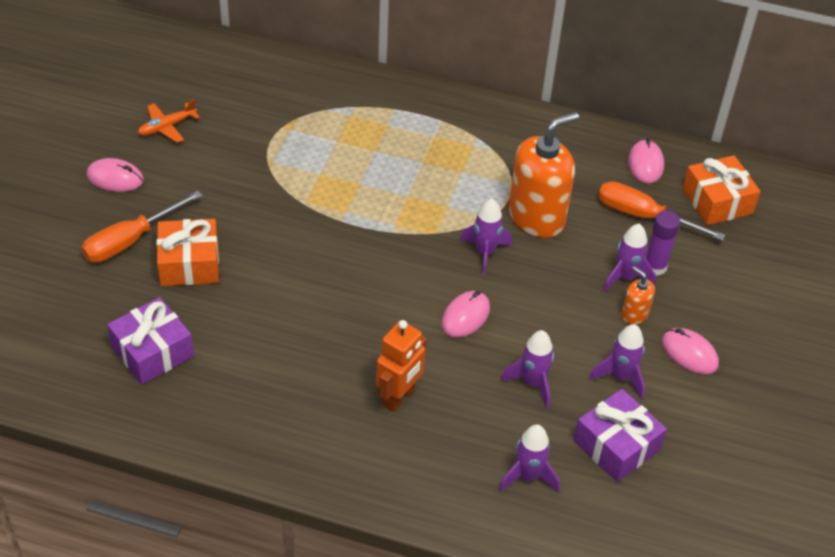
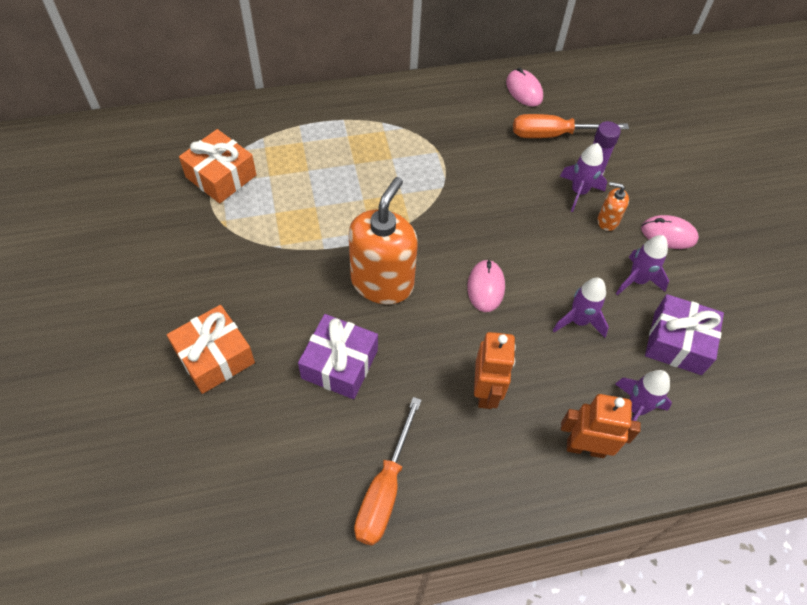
camera: 30 degrees left, 10 degrees up
orange screwdriver [81,191,203,263] -> orange screwdriver moved to [354,397,422,546]
pink mouse [86,158,144,192] -> none
purple gift [107,297,194,385] -> purple gift moved to [298,314,378,399]
orange plane [138,99,200,143] -> none
purple rocket [460,199,512,276] -> none
orange soap dispenser [509,112,579,238] -> orange soap dispenser moved to [349,177,418,304]
orange gift [682,155,760,225] -> orange gift moved to [179,129,256,203]
none -> orange robot [561,394,641,458]

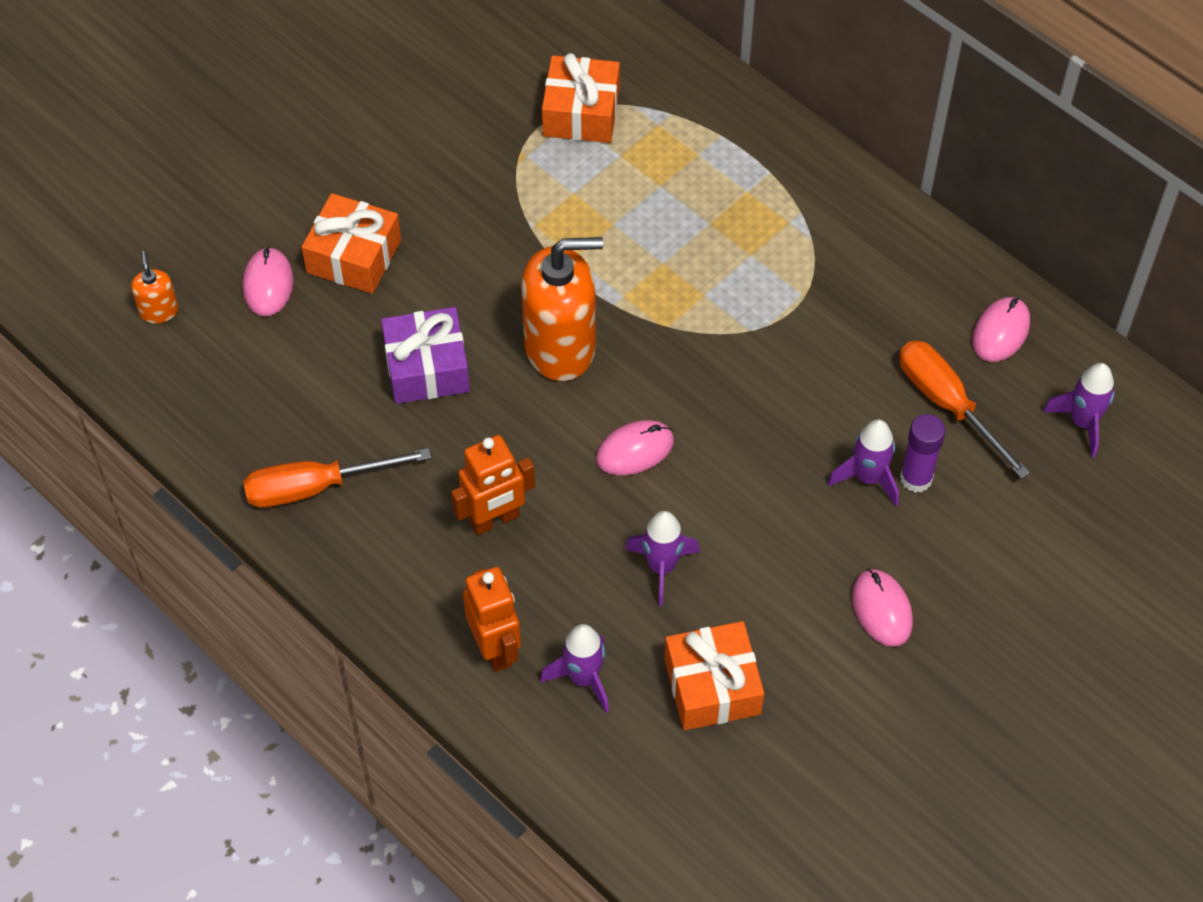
camera: 60 degrees right, 0 degrees up
orange soap dispenser [598,182,629,231] -> orange soap dispenser moved to [131,251,178,324]
purple rocket [616,235,669,295] -> purple rocket moved to [1043,363,1115,458]
purple gift [645,294,724,375] -> orange gift [664,621,764,730]
none -> pink mouse [243,247,293,316]

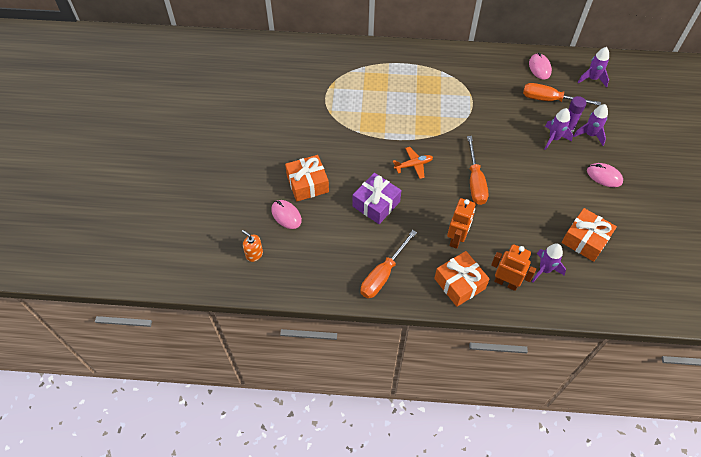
camera: 40 degrees left, 0 degrees up
orange soap dispenser [521,237,603,381] -> orange plane [393,147,433,179]
orange gift [542,53,620,143] -> orange gift moved to [434,251,489,307]
pink mouse [596,420,674,475] -> orange screwdriver [467,136,489,205]
purple rocket [625,511,700,606] -> purple rocket moved to [573,104,608,146]

